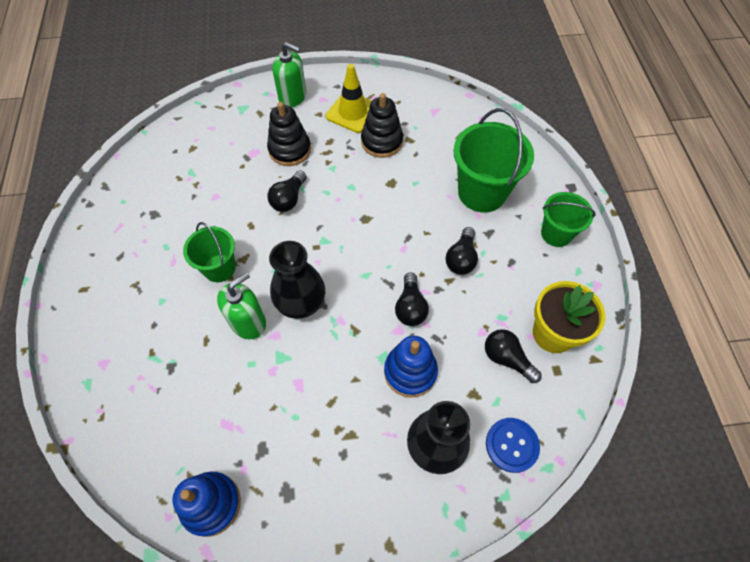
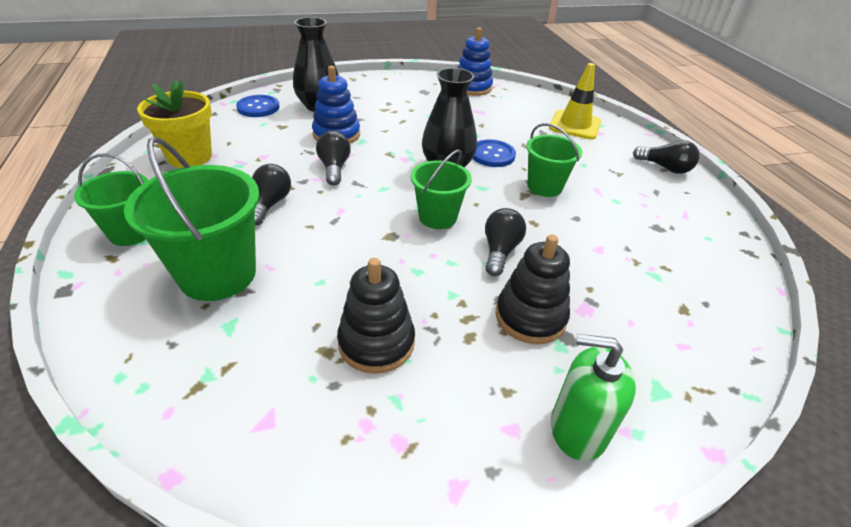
camera: 170 degrees right, 20 degrees down
green soap dispenser [217,273,266,339] -> blue button [473,139,516,167]
yellow traffic cone [326,64,372,133] -> yellow traffic cone moved to [549,63,601,139]
black light bulb [485,329,542,383] -> black light bulb moved to [633,140,700,174]
none -> green bucket [411,149,472,229]

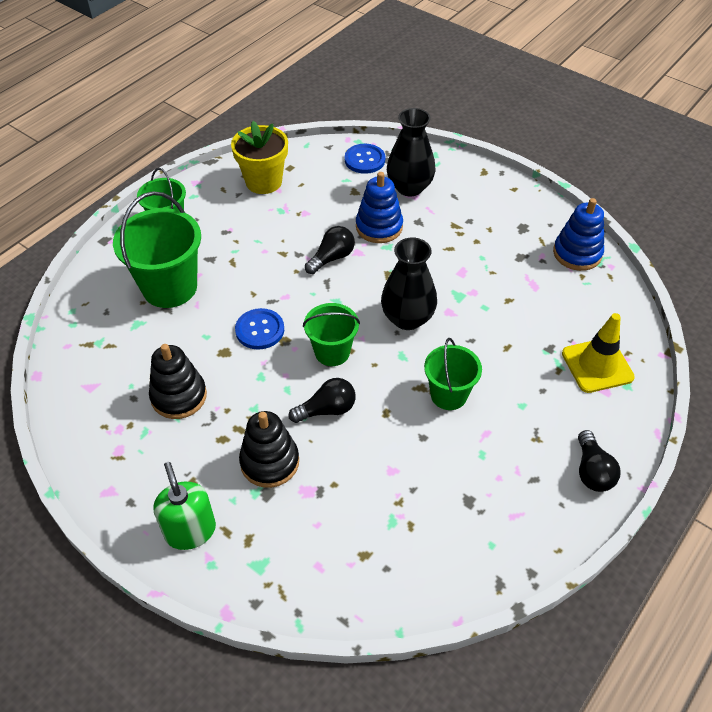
camera: 55 degrees right, 10 degrees up
black light bulb [252,164,291,225] -> none
blue button [473,139,516,167] -> blue button moved to [235,308,284,350]

